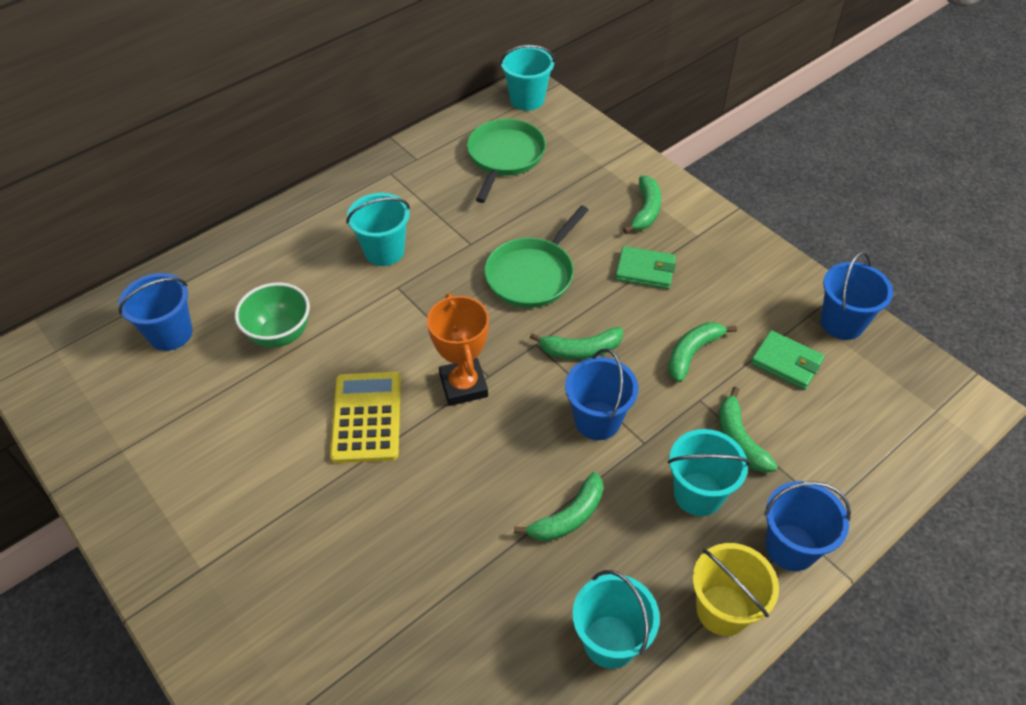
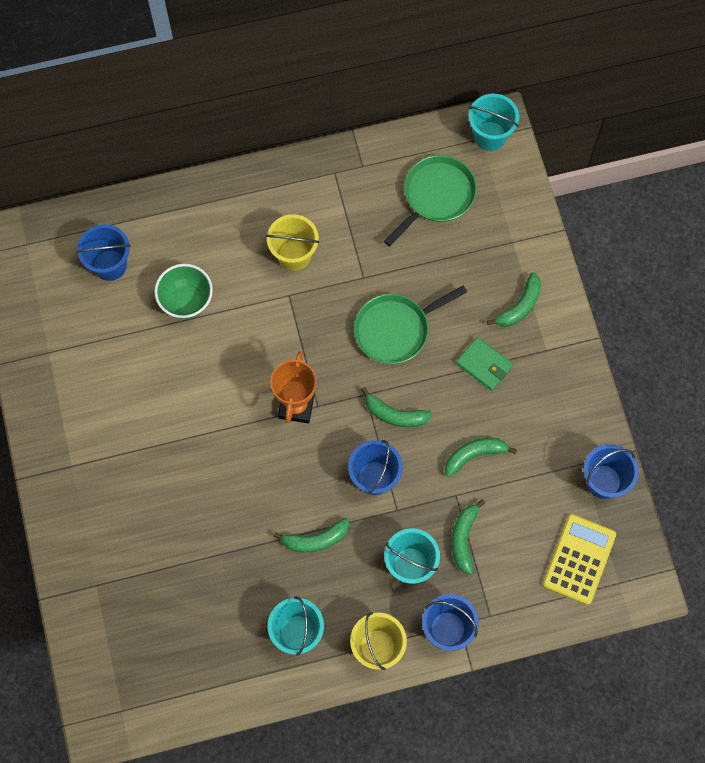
camera: 25 degrees right, 20 degrees up
yellow calculator [330,372,401,463] -> yellow calculator moved to [543,514,616,605]
turquoise bucket [346,193,410,266] -> yellow bucket [266,214,320,271]
green wallet [751,330,824,390] -> none

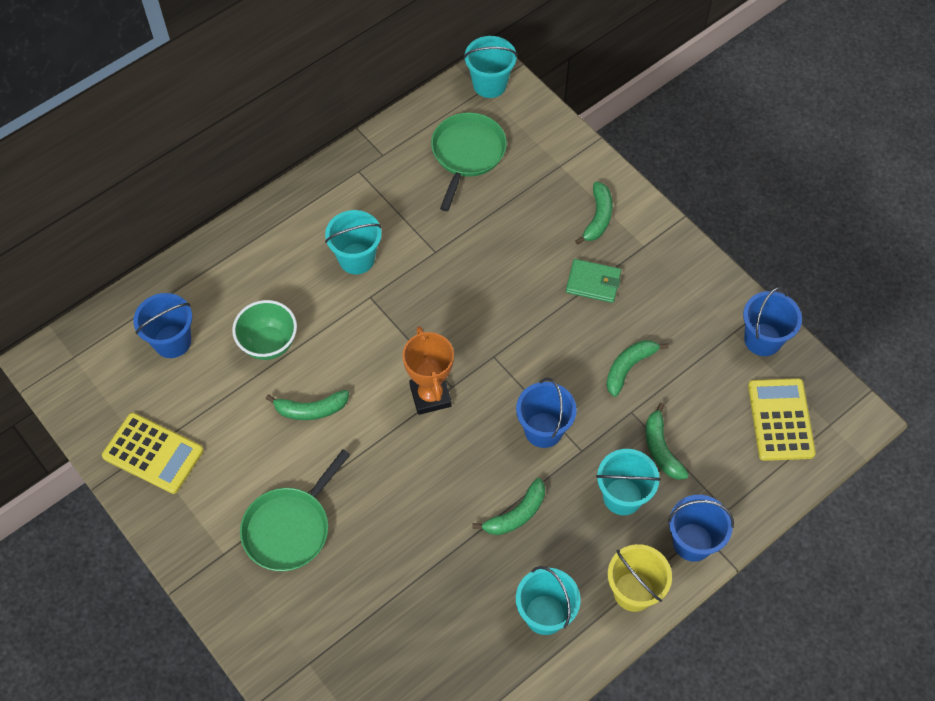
camera: 25 degrees left, 10 degrees down
yellow bucket [266,214,320,271] -> turquoise bucket [325,210,382,274]
green pan [354,286,467,364] -> green pan moved to [240,449,350,571]
green banana [361,387,432,427] -> green banana moved to [266,390,349,420]
none -> yellow calculator [102,413,204,494]

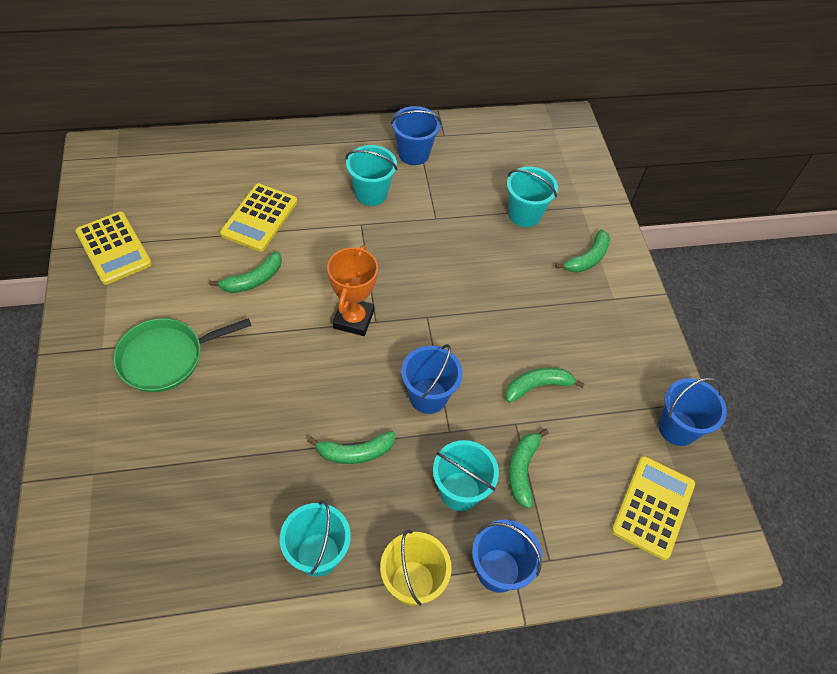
camera: 25 degrees right, 5 degrees down
blue bucket [133,293,192,358] -> blue bucket moved to [391,106,441,165]
green bowl [232,300,297,360] -> yellow calculator [220,183,297,252]
green banana [266,390,349,420] -> green banana turned 60 degrees counterclockwise [209,251,282,293]
green pan [431,112,507,211] -> none
turquoise bucket [463,36,518,98] -> turquoise bucket moved to [507,166,558,227]
green wallet [566,259,621,303] -> none

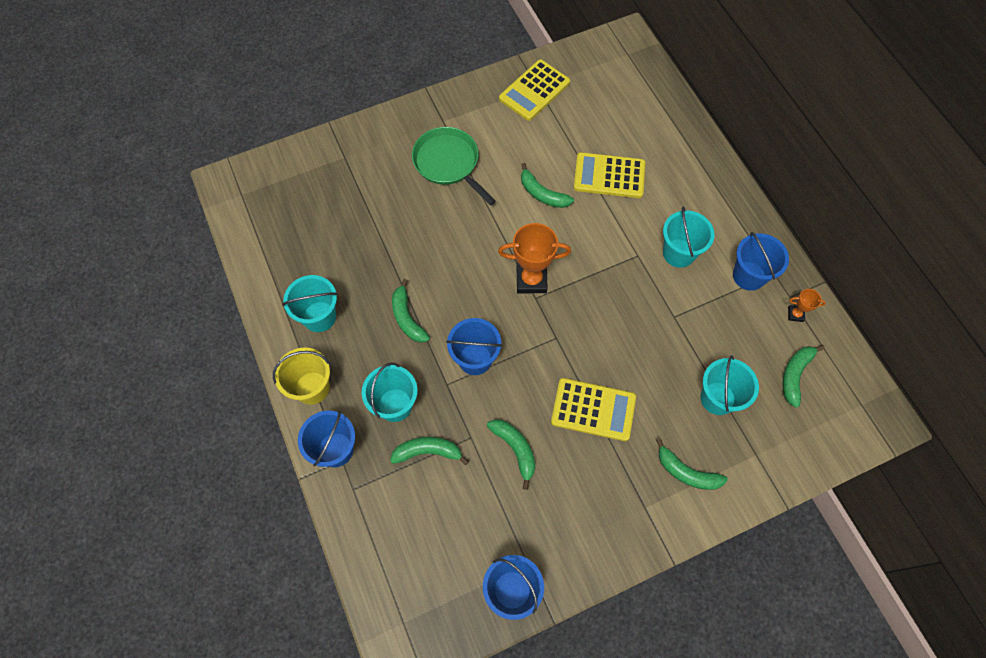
camera: 80 degrees right, 10 degrees up
yellow calculator [611,456,695,560] -> yellow calculator moved to [551,378,636,441]
none -> green banana [782,345,825,408]
none -> orange trophy [788,289,826,322]

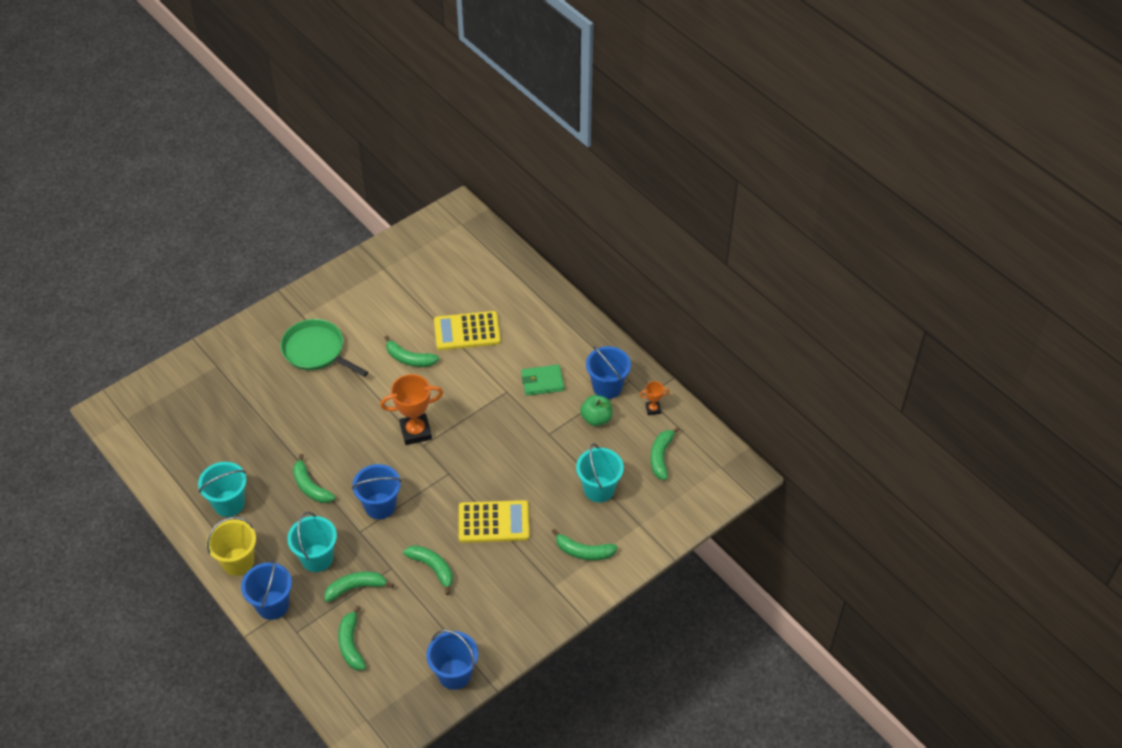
camera: 15 degrees left, 15 degrees down
yellow calculator [499,59,570,121] -> none
turquoise bucket [663,206,715,268] -> green wallet [521,365,564,396]
none -> green banana [338,606,366,670]
none -> green apple [580,395,612,426]

